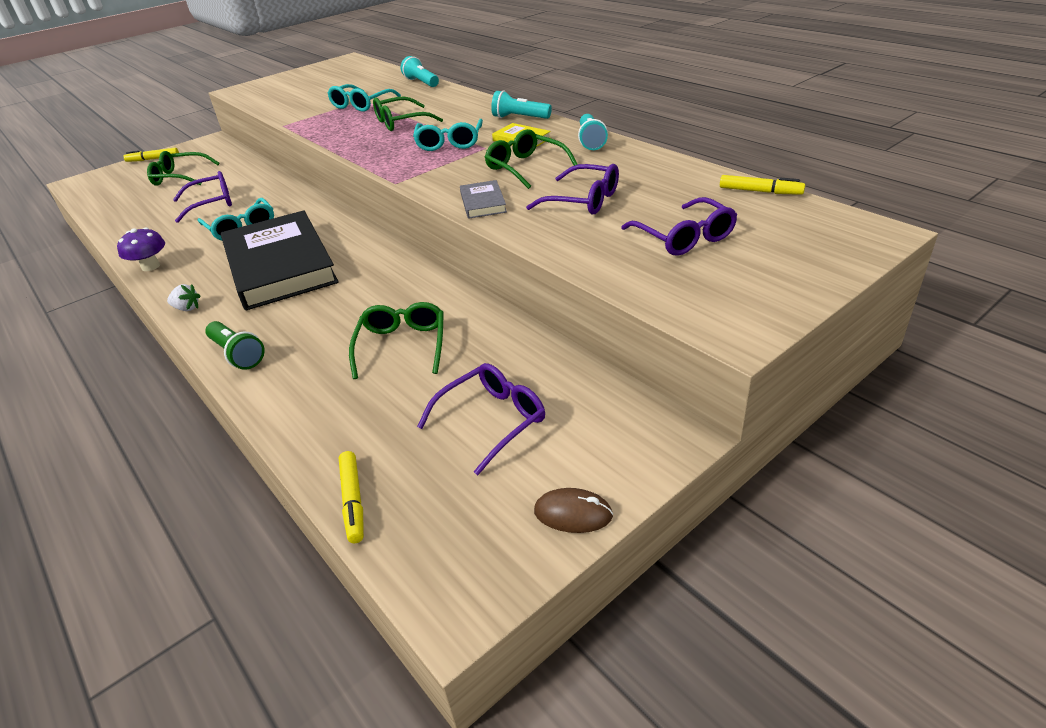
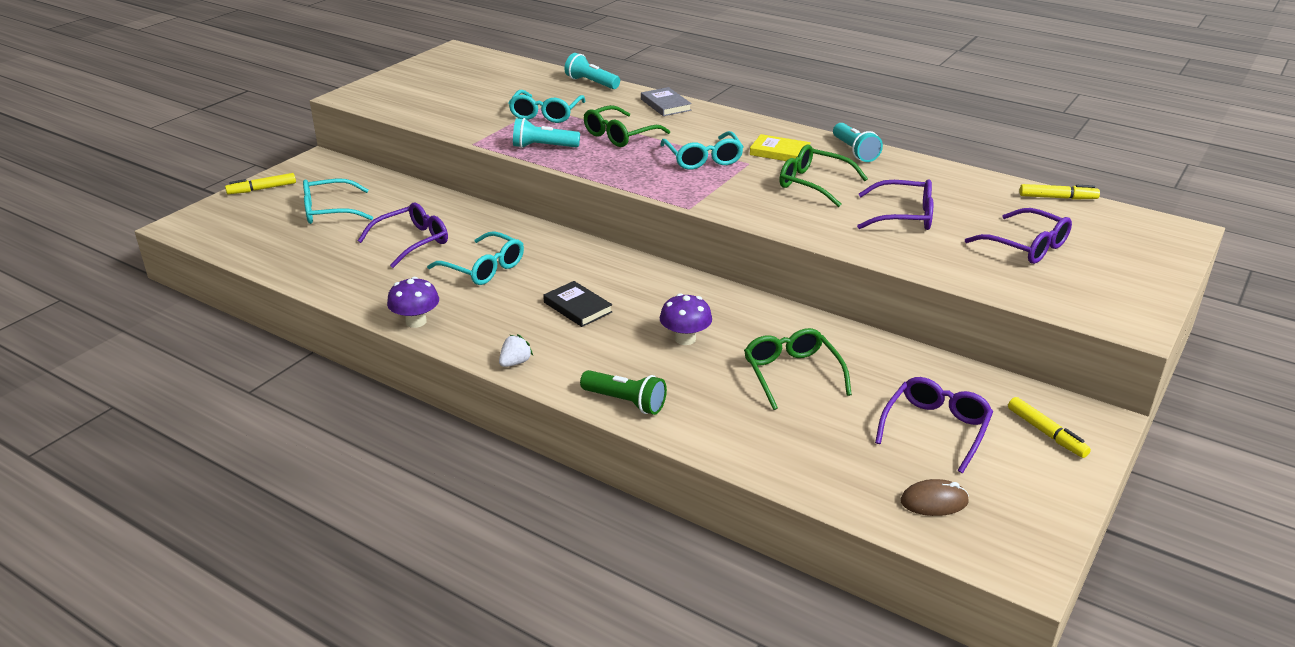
camera: 20 degrees left, 5 degrees down
green glasses [147,151,219,186] -> turquoise glasses [303,179,373,224]
white strawberry [167,284,200,311] -> white strawberry turned 45 degrees counterclockwise [499,334,533,367]
black book [221,210,339,310] -> black book [543,281,612,327], size x0.40
yellow marker [339,451,364,543] -> yellow marker moved to [1008,397,1091,458]
grey book [460,180,507,219] -> grey book moved to [641,87,692,116]
turquoise flashlight [491,90,552,119] -> turquoise flashlight moved to [513,118,580,148]
brown mouse [534,488,613,533] -> brown mouse moved to [900,479,969,516]
none -> purple mushroom [660,293,712,345]

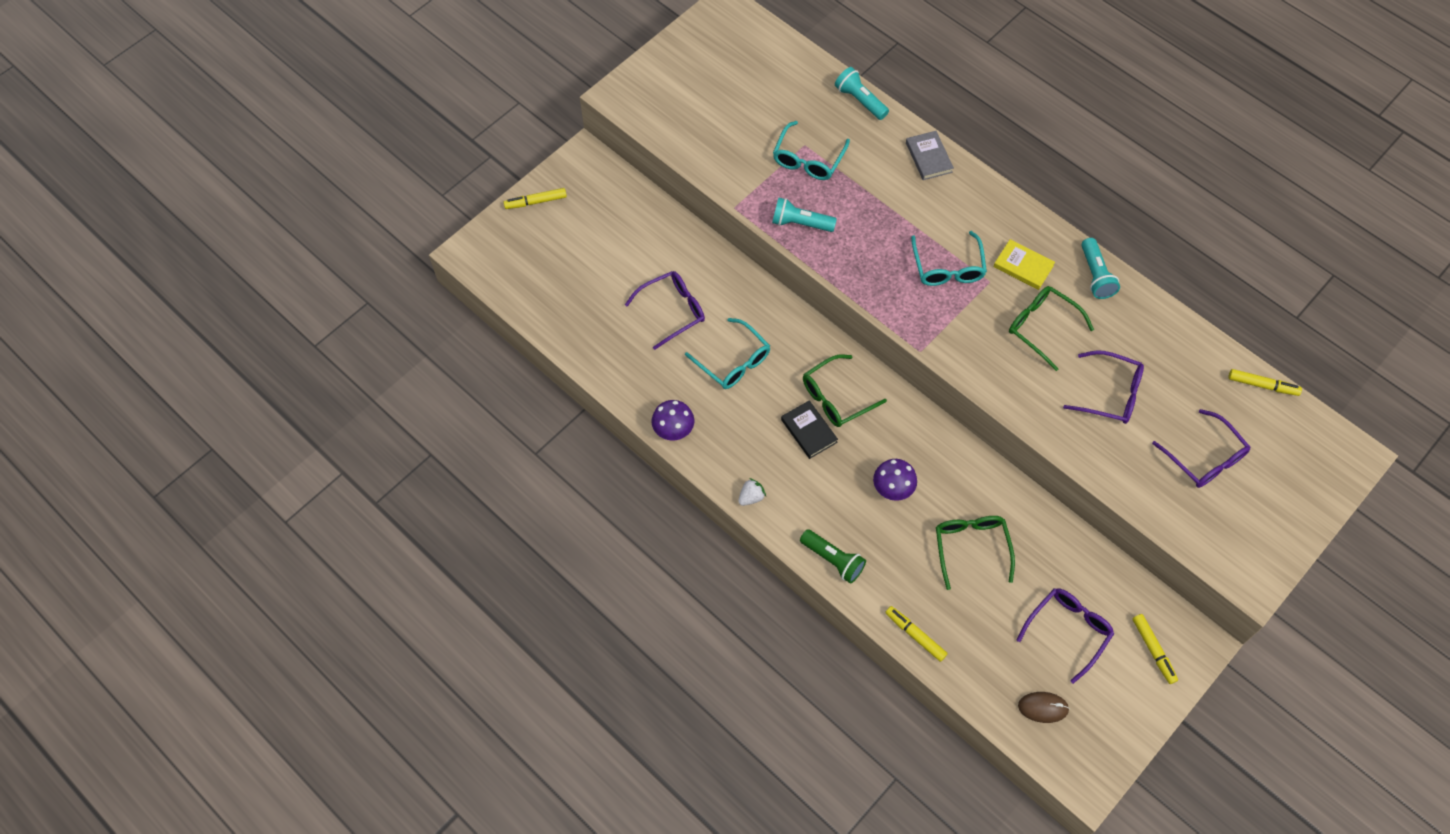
camera: 10 degrees right, 30 degrees up
turquoise glasses [303,179,373,224] -> none
green glasses [584,105,670,147] -> green glasses moved to [803,354,887,427]
none -> yellow marker [885,606,948,662]

